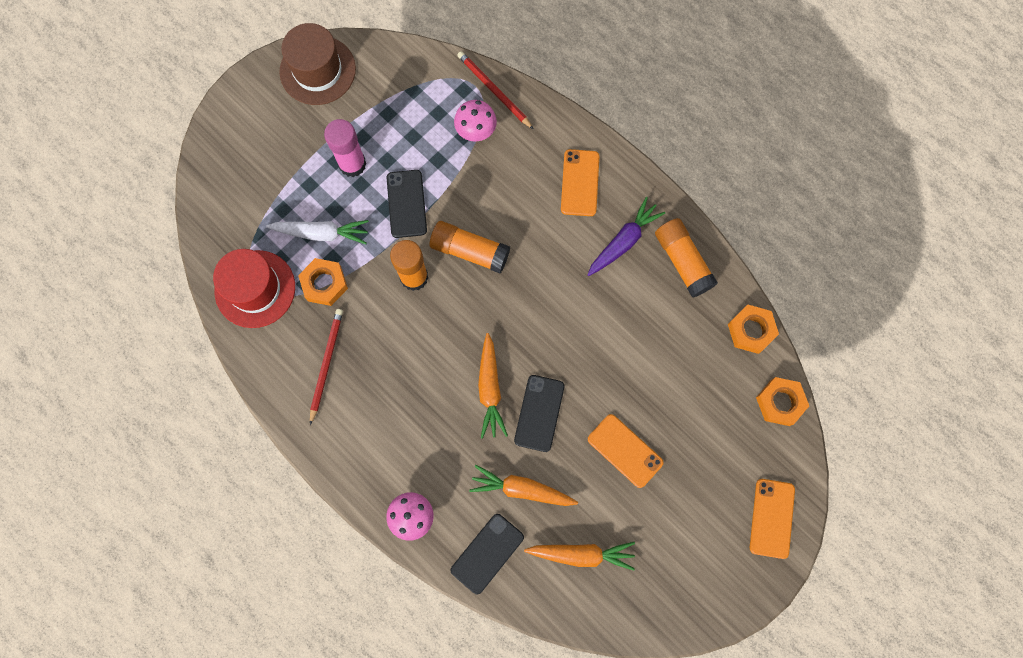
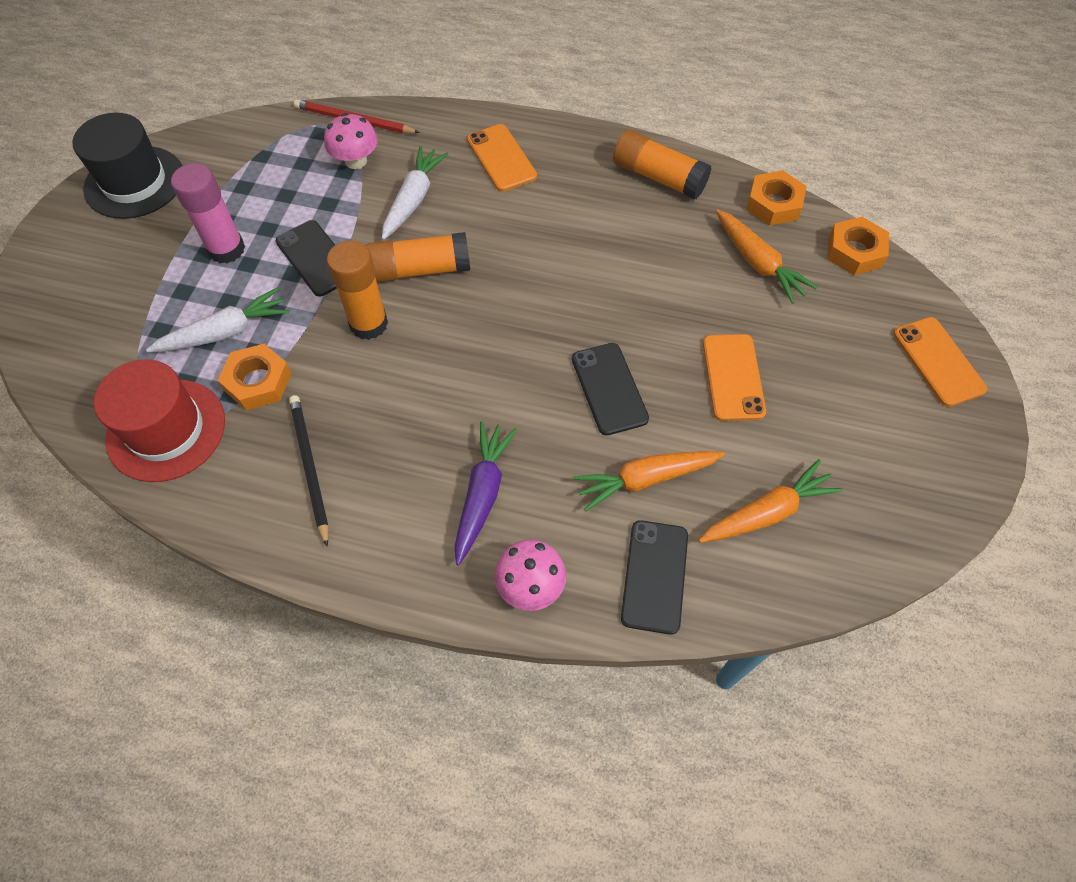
camera: 30 degrees left, 15 degrees down
brown hat [280,23,356,105] -> black hat [72,113,182,219]
red pencil [310,309,343,425] -> black pencil [289,395,329,547]
orange carrot [478,333,508,439] -> orange carrot moved to [716,209,818,304]
purple carrot [587,197,665,276] -> purple carrot moved to [454,421,517,565]
orange phone [588,414,664,488] -> orange phone turned 75 degrees clockwise [703,334,766,421]
none -> white carrot [382,146,448,240]

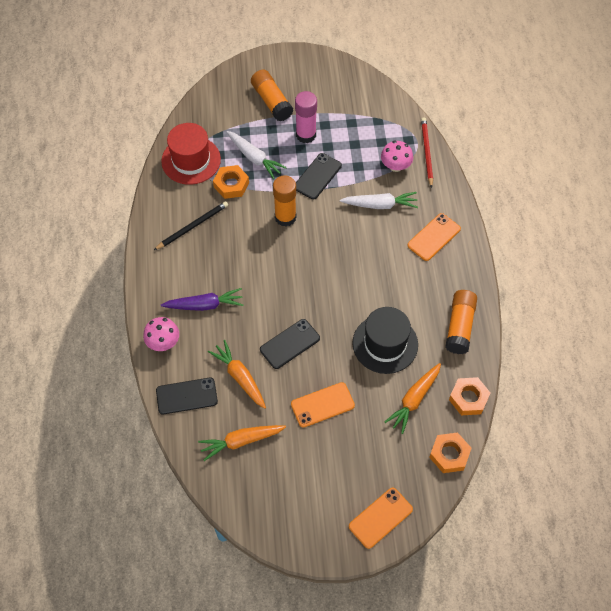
camera: 70 degrees right, 0 degrees up
black hat [72,113,182,219] -> black hat moved to [352,307,418,374]
orange glue stick [365,232,470,282] -> orange glue stick moved to [251,70,293,121]
orange carrot [698,459,843,543] -> orange carrot turned 120 degrees clockwise [198,425,286,461]

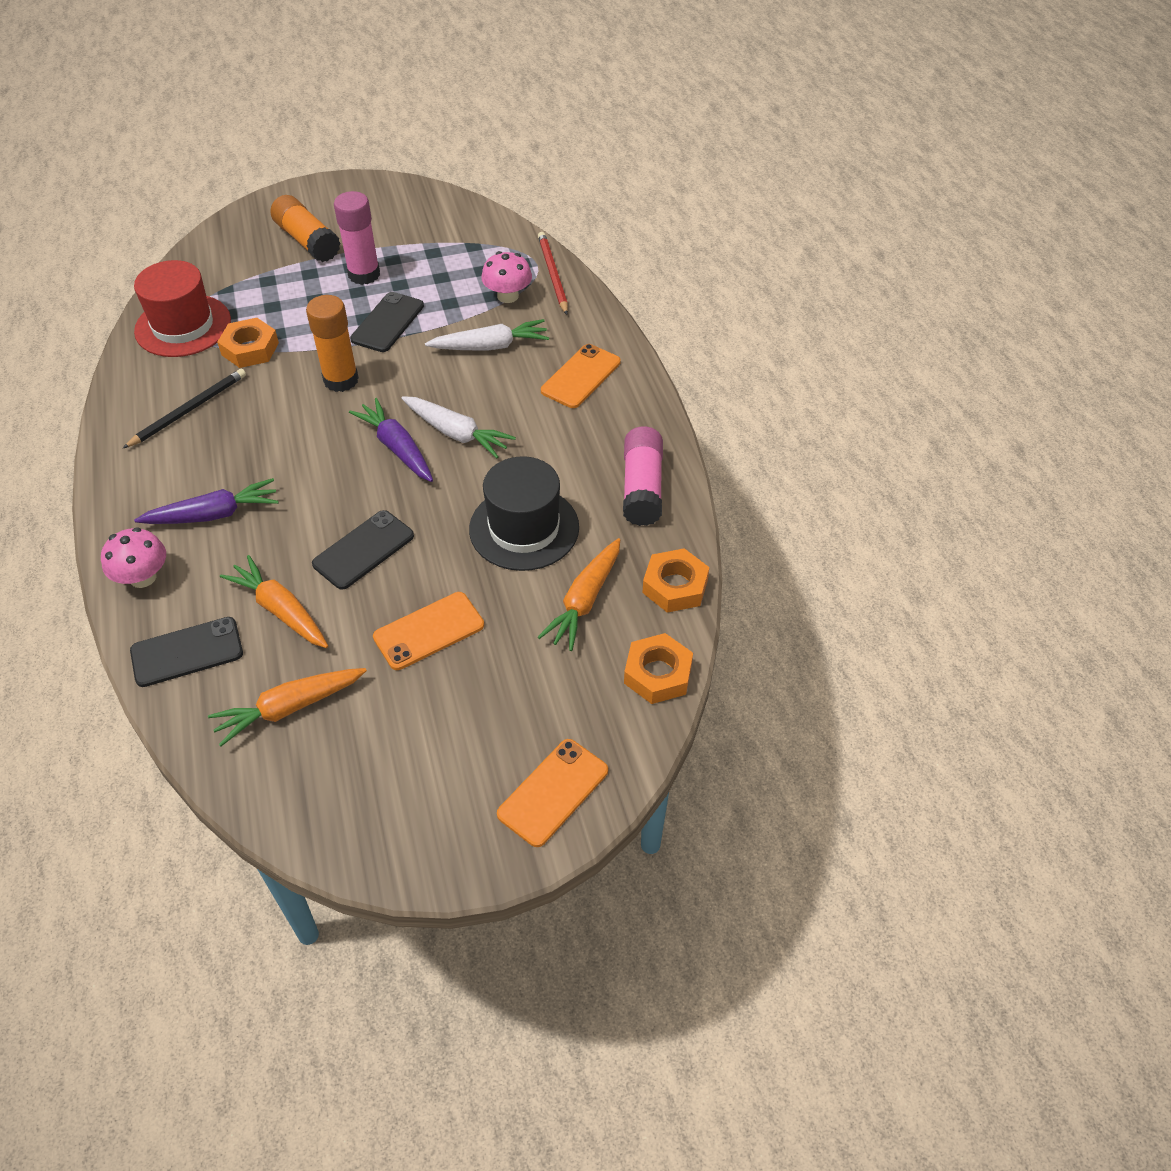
camera: 10 degrees left, 10 degrees down
white carrot [227,131,287,179] -> white carrot moved to [401,396,516,458]
orange glue stick [445,290,477,354] -> pink glue stick [623,426,663,526]
none -> purple carrot [349,398,433,482]

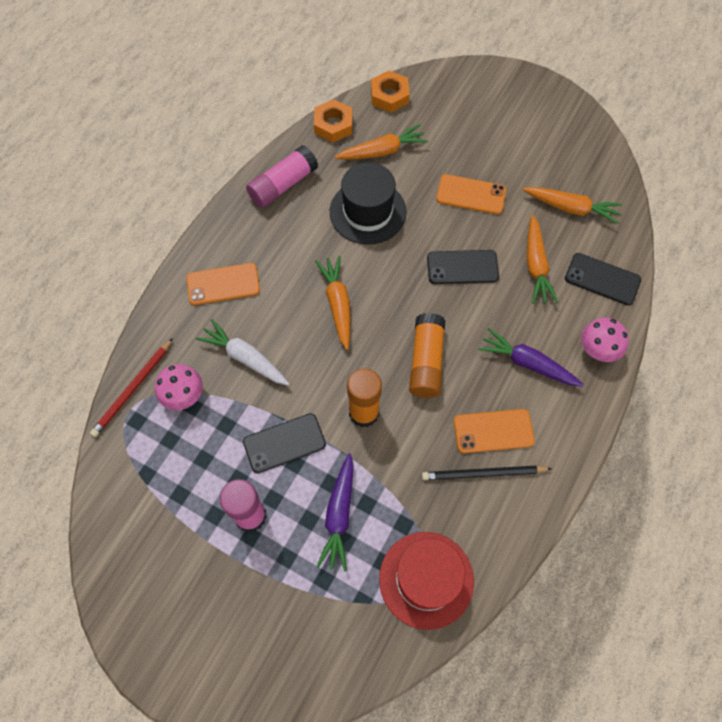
camera: 135 degrees left, 15 degrees up
orange nut [217,318,279,368] -> none
orange glue stick [270,195,340,262] -> orange glue stick moved to [409,313,445,398]
purple carrot [349,398,433,482] -> purple carrot moved to [316,453,354,572]
white carrot [401,396,516,458] -> orange carrot [315,256,350,350]
orange phone [497,739,608,847] -> orange phone moved to [454,409,535,453]

